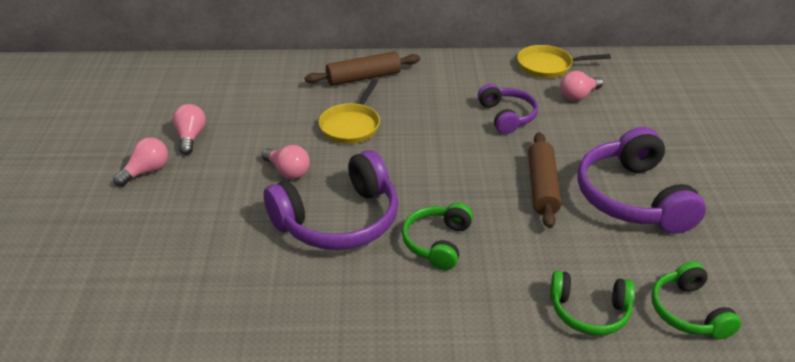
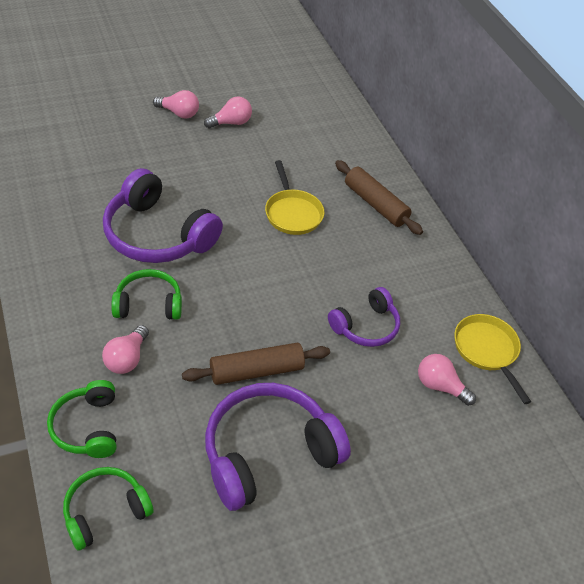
camera: 65 degrees right, 10 degrees up
pink light bulb [261,145,310,179] -> pink light bulb moved to [102,325,149,374]
yellow pan [319,79,380,144] -> yellow pan turned 105 degrees counterclockwise [265,160,324,235]

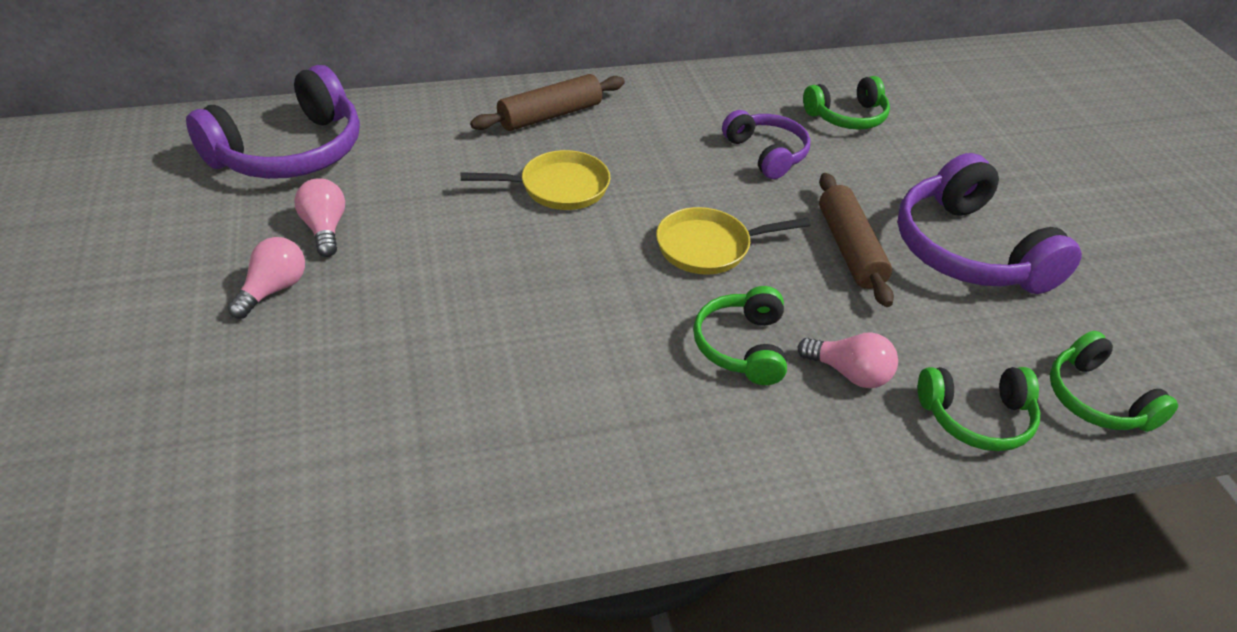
camera: 80 degrees left, 5 degrees down
purple headphones [103,168,223,263] -> purple headphones moved to [186,65,360,179]
pink light bulb [418,354,476,406] -> green headphones [803,76,890,130]
yellow pan [454,314,531,404] -> yellow pan moved to [656,207,811,275]

